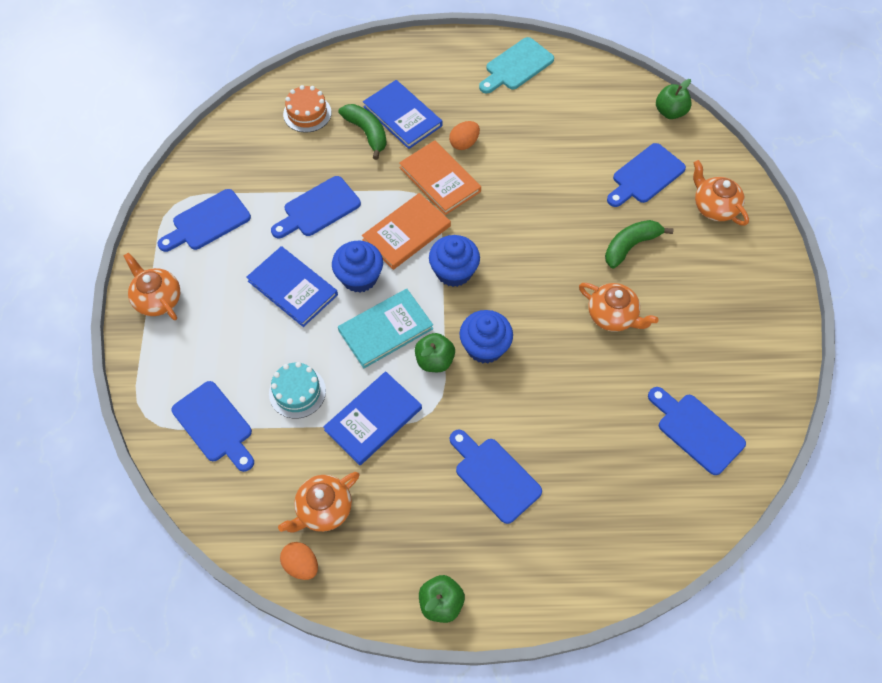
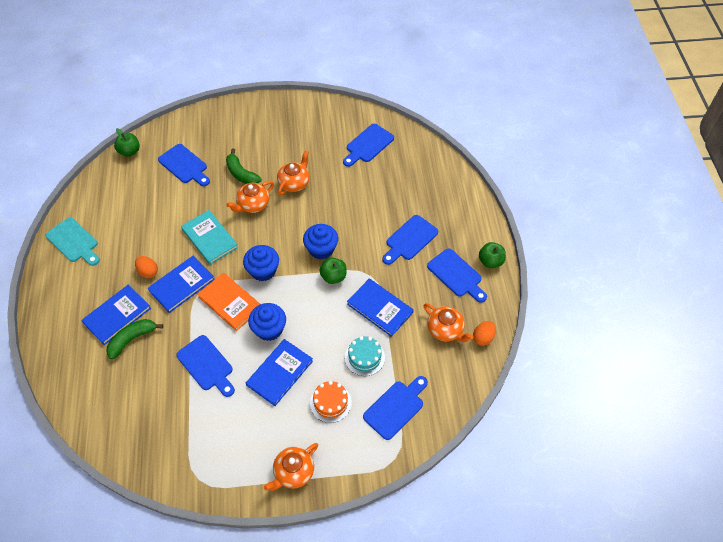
camera: 95 degrees left, 5 degrees down
blue cutting board [158,189,251,252] -> blue cutting board moved to [427,249,487,303]
orange cake [283,85,331,133] -> orange cake moved to [310,381,352,423]
turquoise book [338,289,433,368] -> turquoise book moved to [181,210,239,265]
orange book [399,140,481,215] -> blue book [148,256,215,313]
orange teapot [693,160,749,226] -> orange teapot moved to [226,181,274,213]

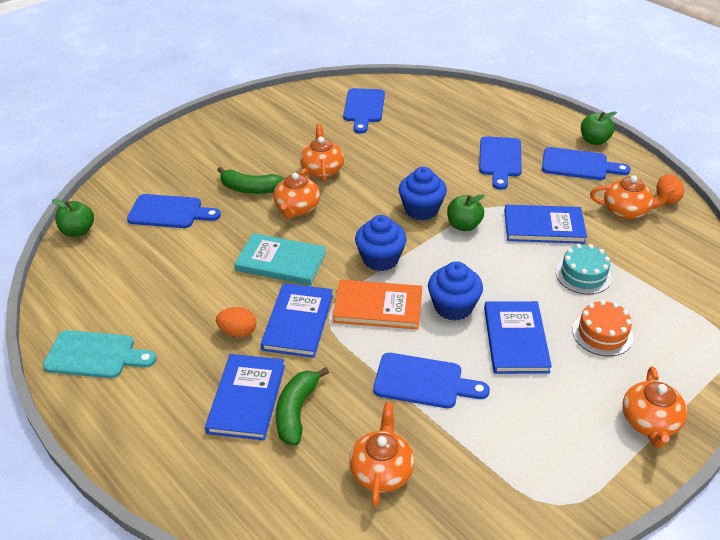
camera: 35 degrees left, 15 degrees down
blue cutting board [363,376,428,440] -> none
none -> orange teapot [349,402,414,507]

